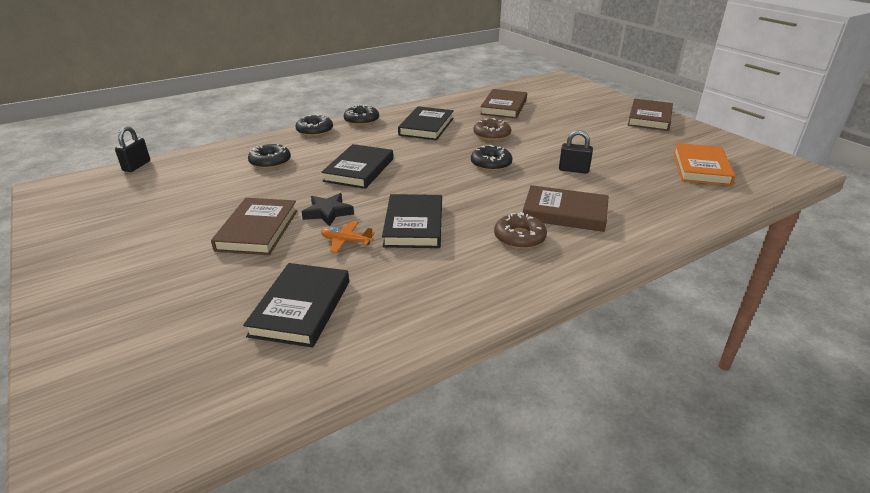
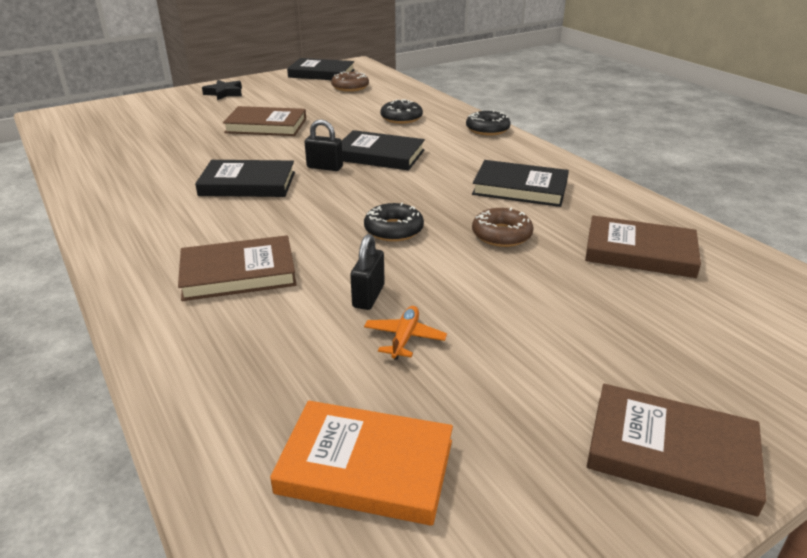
camera: 90 degrees right, 0 degrees up
black padlock [115,126,150,172] -> black padlock moved to [305,119,343,171]
black book [243,263,349,348] -> black book moved to [287,58,355,80]
black star [302,193,354,227] -> black star moved to [202,80,242,100]
orange plane [321,221,375,253] -> orange plane moved to [364,306,447,360]
black donut [344,105,379,125] -> none
brown donut [494,212,547,249] -> brown donut moved to [331,71,369,92]
brown book [523,185,609,232] -> brown book turned 60 degrees clockwise [178,235,297,301]

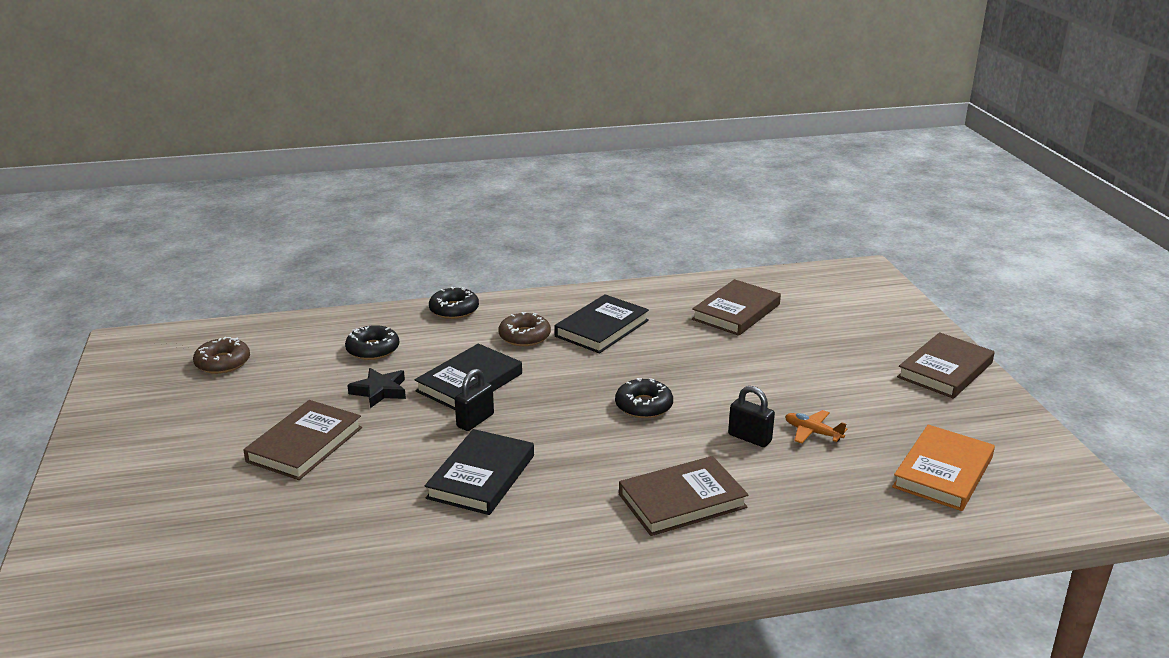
camera: 70 degrees left, 5 degrees down
brown book [178,235,297,301] -> brown book turned 60 degrees clockwise [619,456,749,536]
black star [202,80,242,100] -> black star moved to [347,368,406,408]
black book [287,58,355,80] -> none
brown donut [472,208,533,247] -> brown donut moved to [499,312,551,346]

